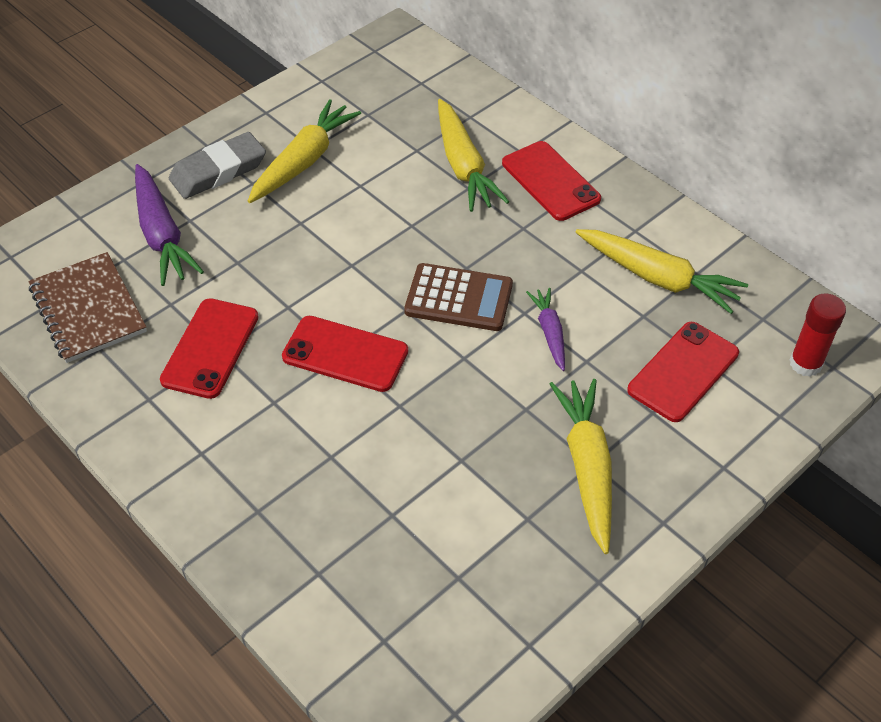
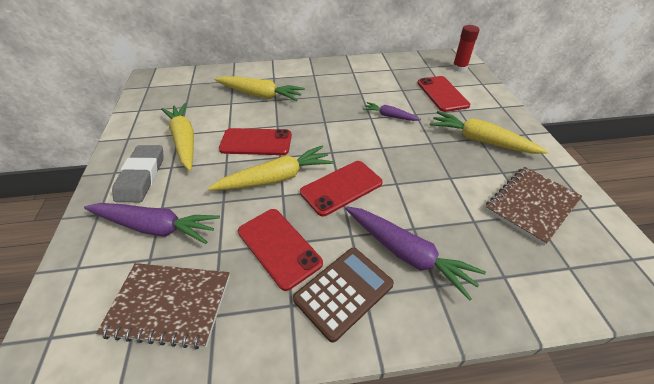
camera: 55 degrees left, 5 degrees down
brown calculator [404,263,513,331] -> brown calculator moved to [293,248,394,343]
red phone [502,141,601,221] -> red phone moved to [219,128,292,155]
yellow carrot [575,229,748,314] -> yellow carrot moved to [208,146,334,190]
none -> purple carrot [345,206,486,301]
none -> brown notebook [485,167,582,246]

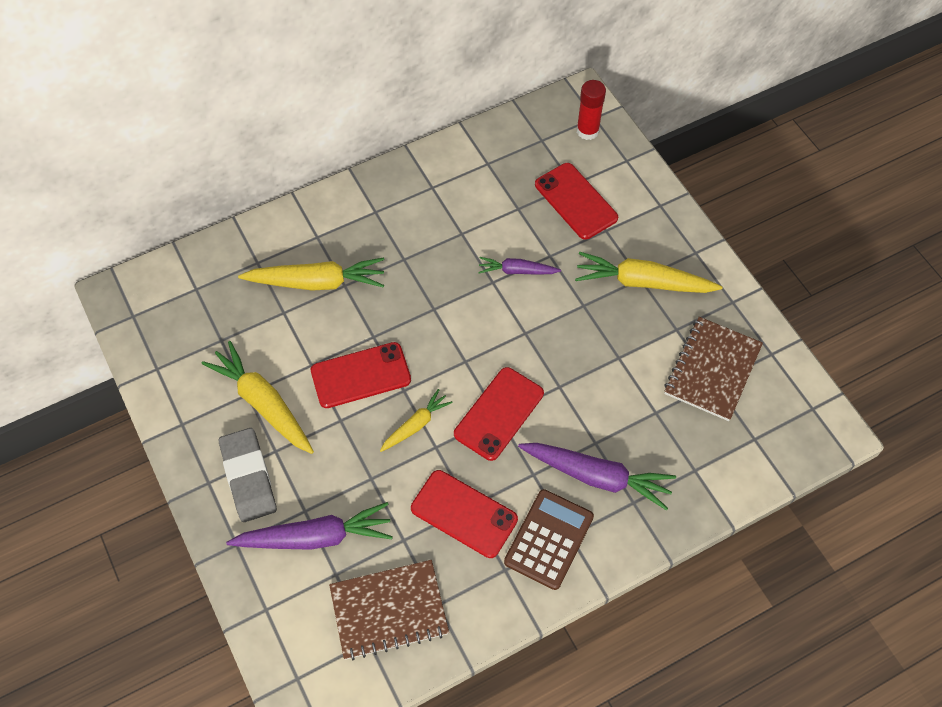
camera: 20 degrees left, 15 degrees up
yellow carrot [208,146,334,190] -> yellow carrot [380,389,453,452], size x0.57

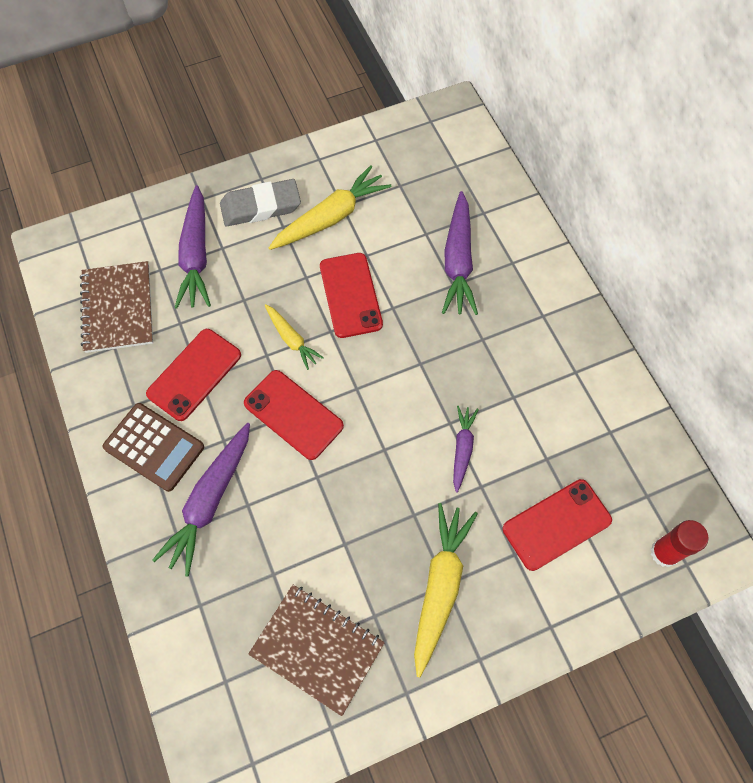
camera: 95 degrees right, 5 degrees up
yellow carrot [238,257,384,291] -> purple carrot [442,191,478,315]

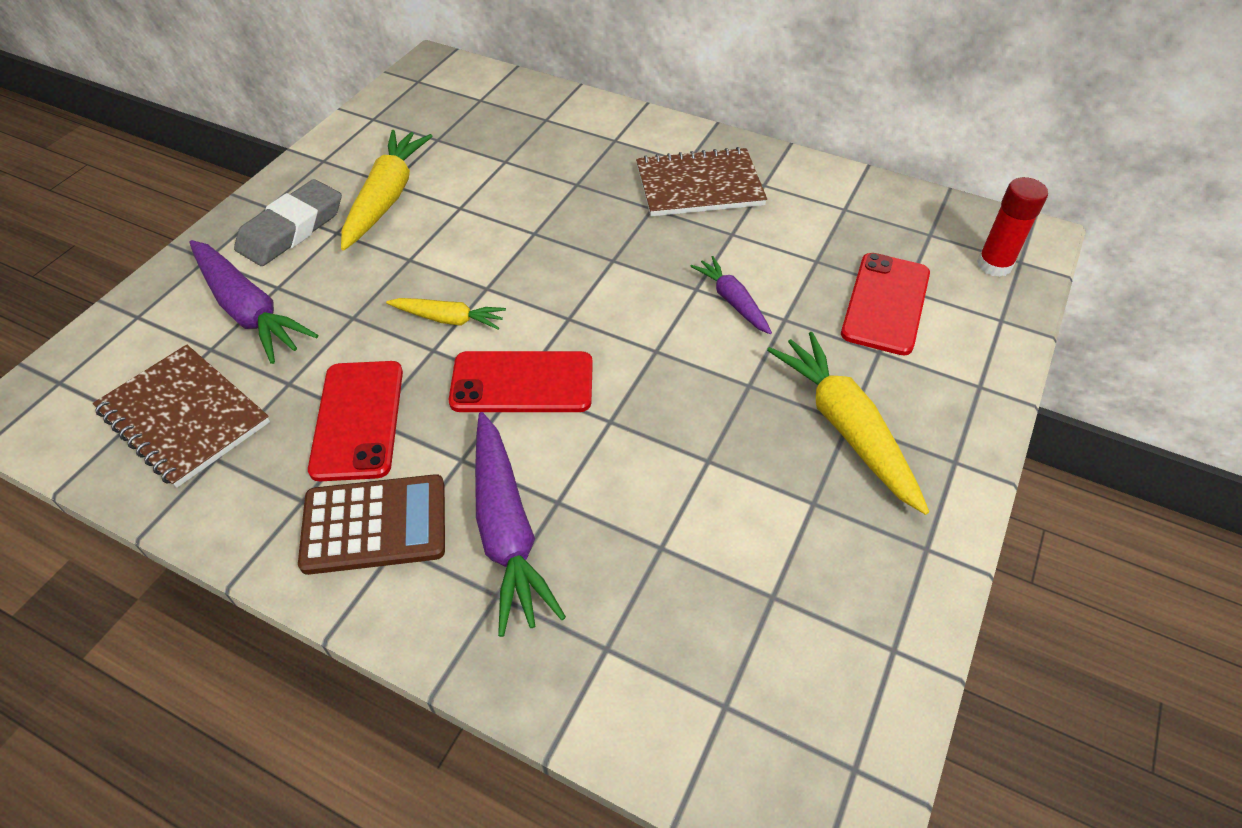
camera: 40 degrees left, 15 degrees down
brown notebook [248,585,385,716] -> brown notebook moved to [636,147,767,216]
red phone [320,253,383,338] -> none
purple carrot [442,191,478,315] -> none

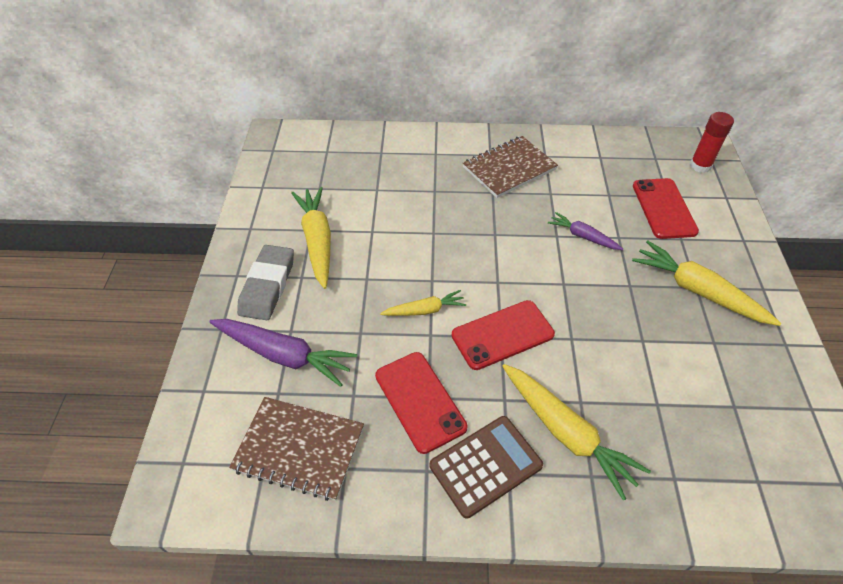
camera: 25 degrees left, 0 degrees up
purple carrot [475,412,566,637] -> yellow carrot [502,364,651,500]

